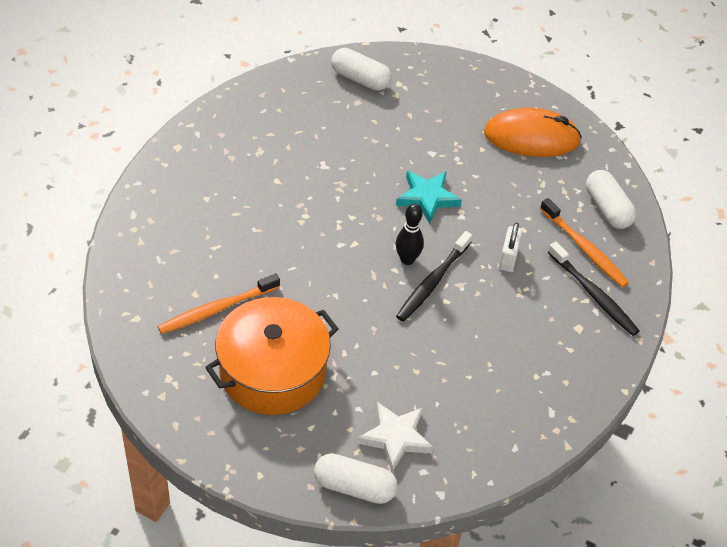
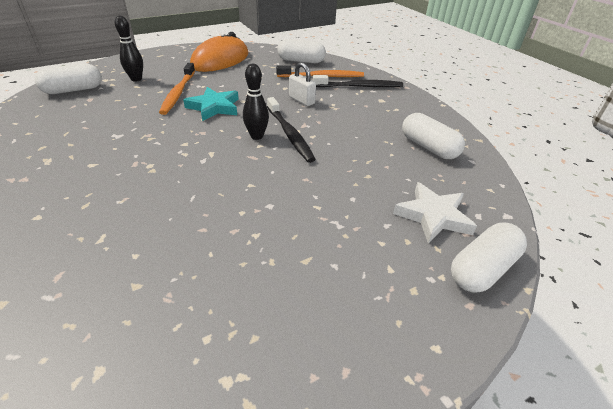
camera: 55 degrees left, 10 degrees down
orange toothbrush [158,273,280,334] -> orange toothbrush moved to [159,63,195,115]
orange pot [205,297,339,415] -> none
none -> black bowling pin [115,15,143,82]
none -> white capsule [402,113,465,159]

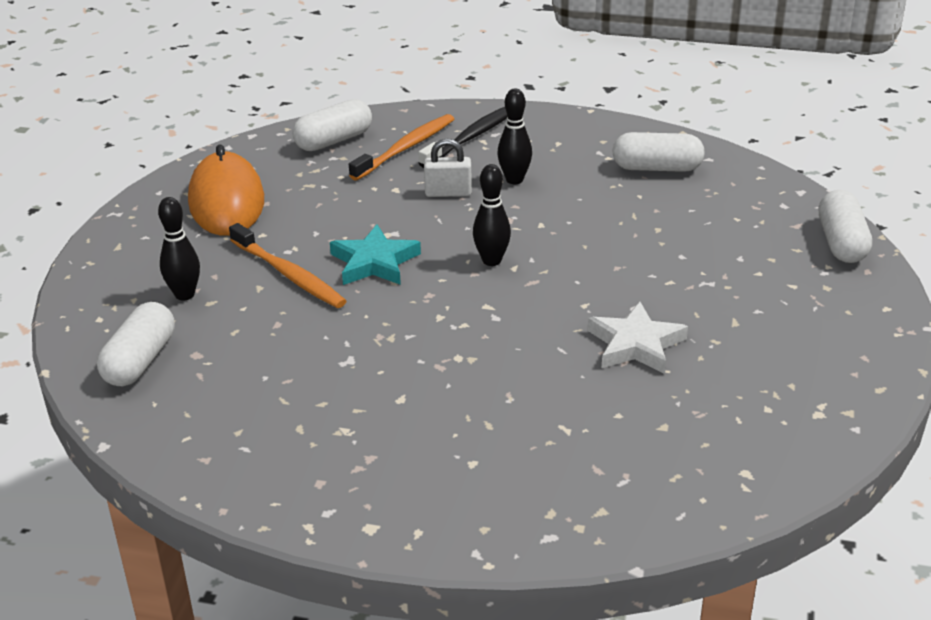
camera: 45 degrees left, 5 degrees down
black toothbrush [267,97,316,163] -> none
white star [393,182,477,244] -> white star moved to [588,302,688,374]
none -> black bowling pin [497,89,532,184]

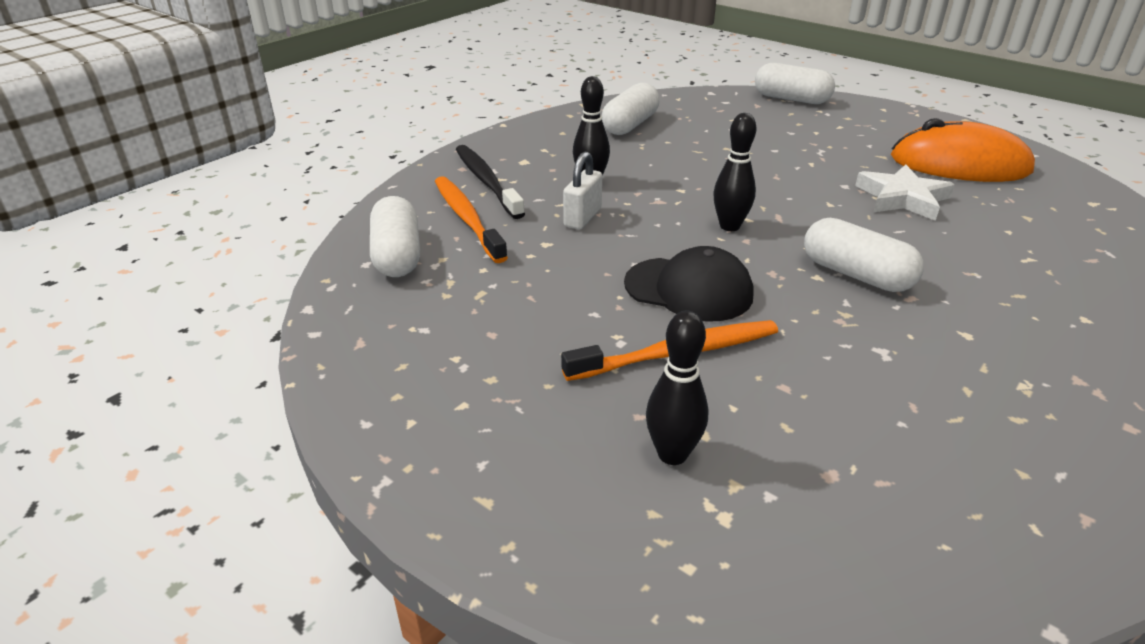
camera: 65 degrees left, 0 degrees up
white capsule [97,302,175,386] -> white capsule moved to [804,218,924,292]
orange mouse [188,144,264,236] -> orange mouse moved to [891,118,1035,182]
turquoise star [330,224,421,285] -> black cap [624,246,753,321]

